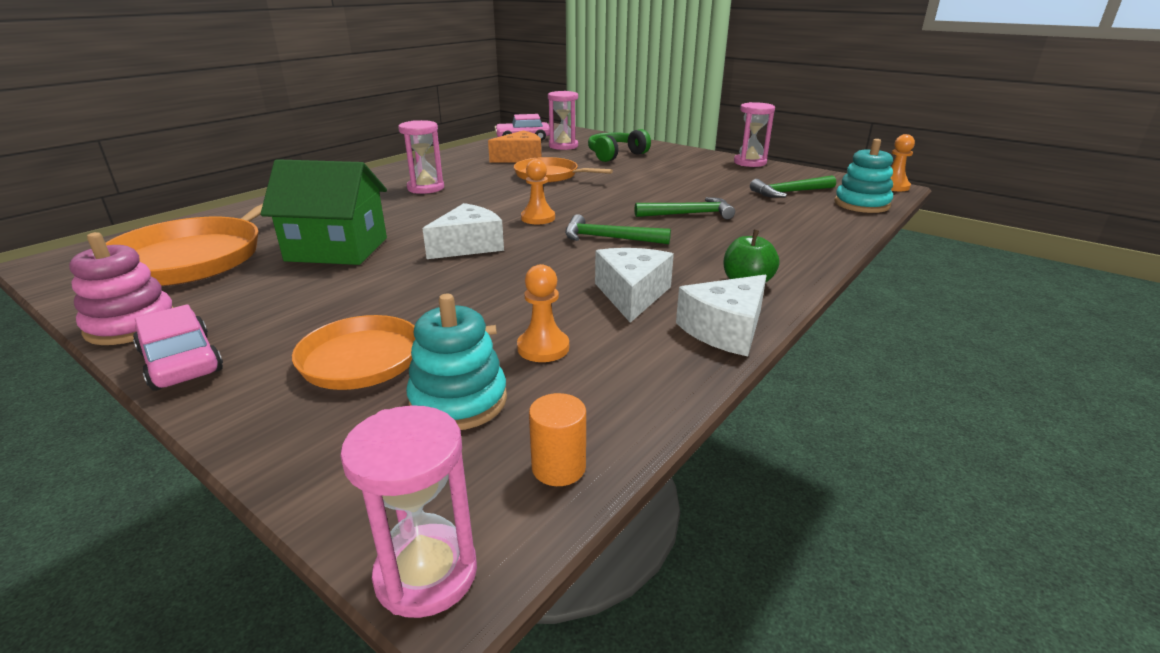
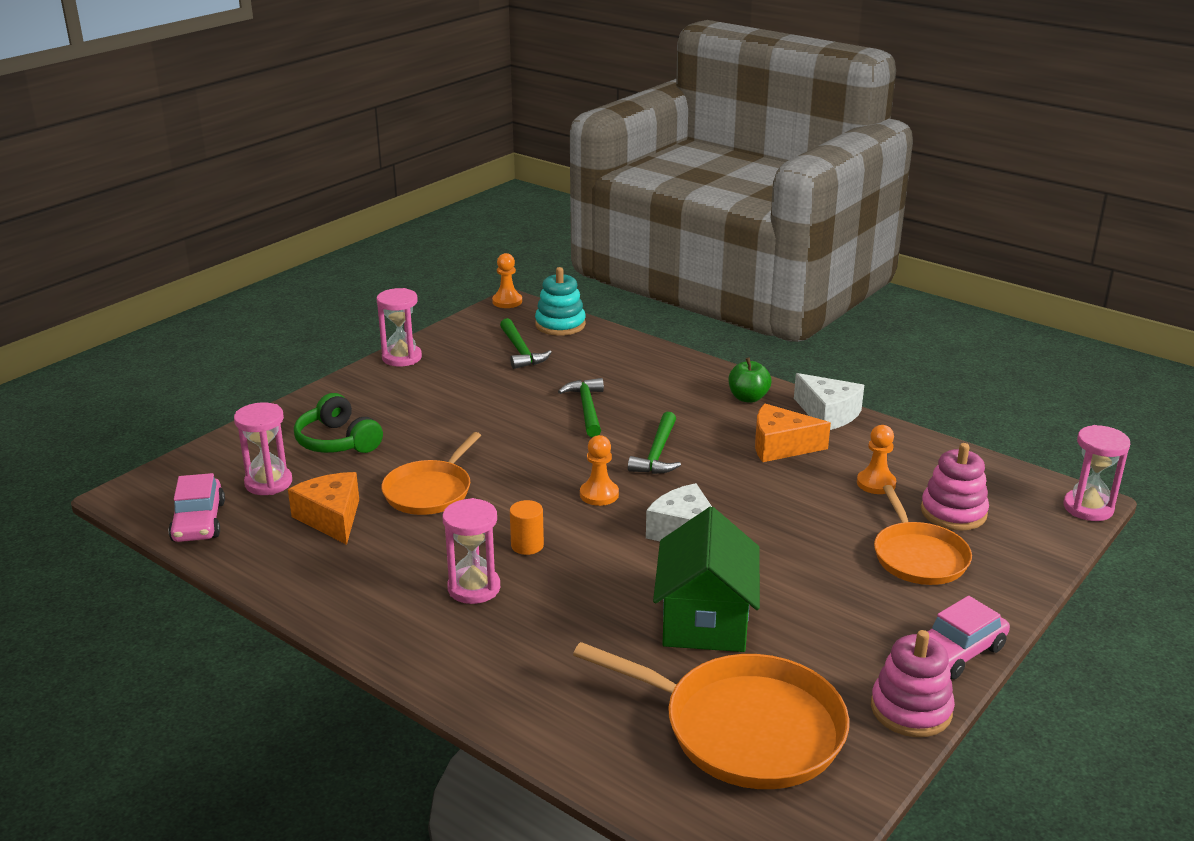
camera: 90 degrees left, 0 degrees up
turquoise stacking toy [406,294,507,430] -> pink stacking toy [921,443,989,530]
orange cylinder [529,393,586,486] -> orange cylinder moved to [510,500,544,555]
white cheese [595,248,674,323] -> orange cheese [755,404,831,462]

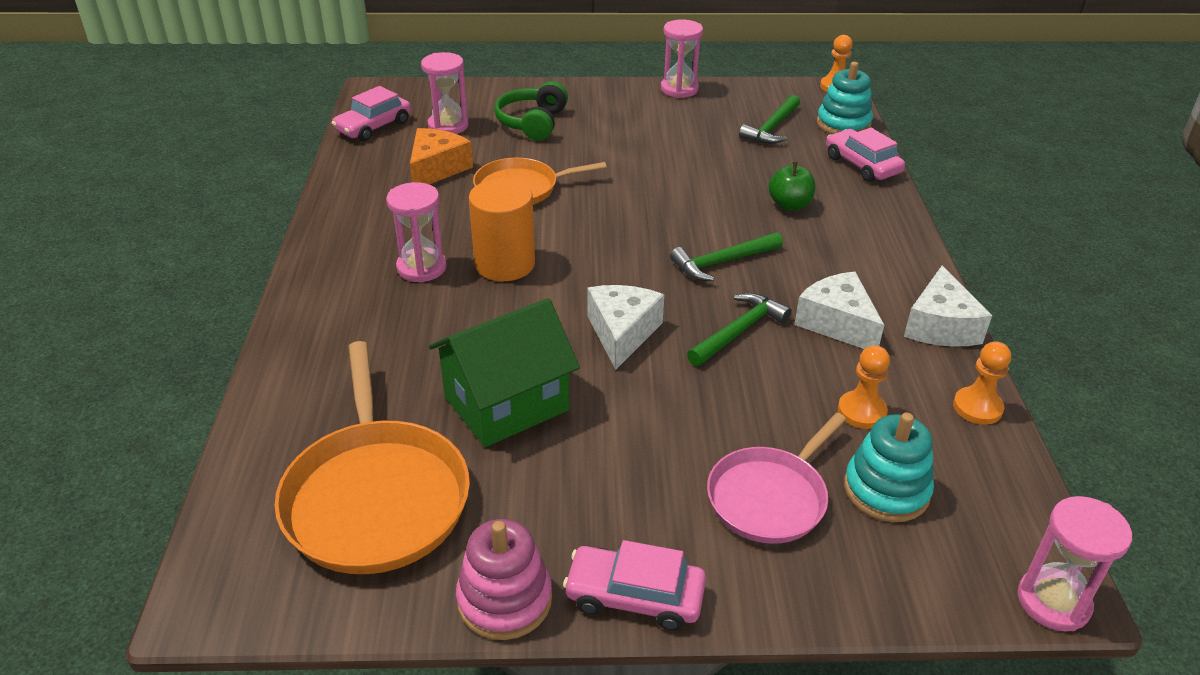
camera: 50 degrees right, 10 degrees up
orange cylinder [510,500,544,555] -> orange cylinder [469,179,535,281], size x1.89
green hammer [558,378,604,437] -> green hammer moved to [687,293,792,366]
orange pawn [580,435,619,506] -> orange pawn moved to [953,342,1011,425]
green apple [729,357,772,403] -> green apple moved to [768,161,815,211]
orange cheese [755,404,831,462] -> white cheese [794,272,884,349]
orange pan [874,485,972,585] -> pink pan [707,413,846,544]
pink stacking toy [921,443,989,530] -> turquoise stacking toy [844,412,934,522]
none -> pink car [826,128,905,182]

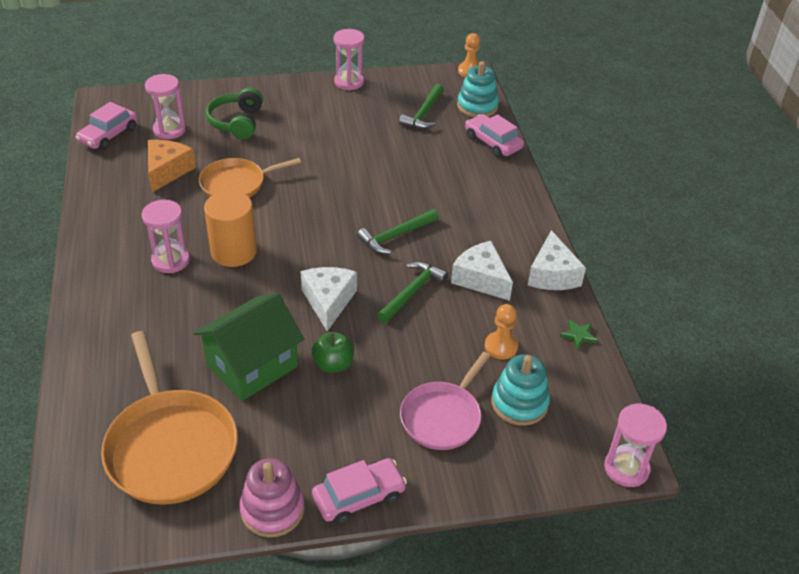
camera: 10 degrees left, 5 degrees up
pink car [563,540,706,631] -> pink car turned 150 degrees clockwise [312,458,407,525]
green apple [768,161,815,211] -> green apple moved to [311,332,354,373]
orange pawn [953,342,1011,425] -> green star [560,320,597,350]

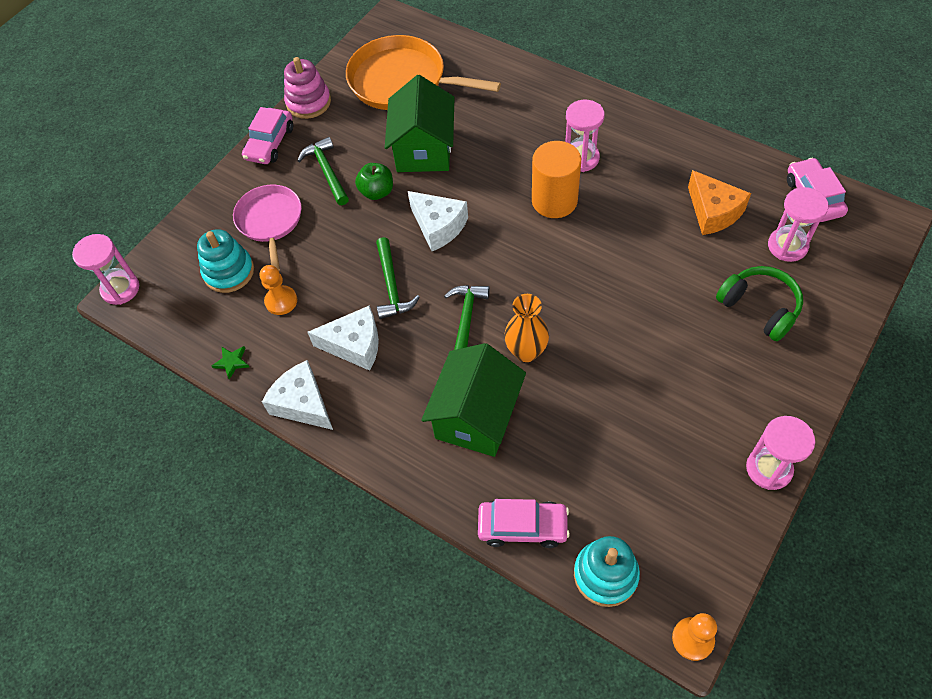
camera: 140 degrees right, 15 degrees up
orange pan [199,158,301,198] -> none
green hammer [399,84,444,129] -> green hammer moved to [297,137,349,205]
none -> green house [421,343,526,457]
none -> orange vase [504,294,549,362]

